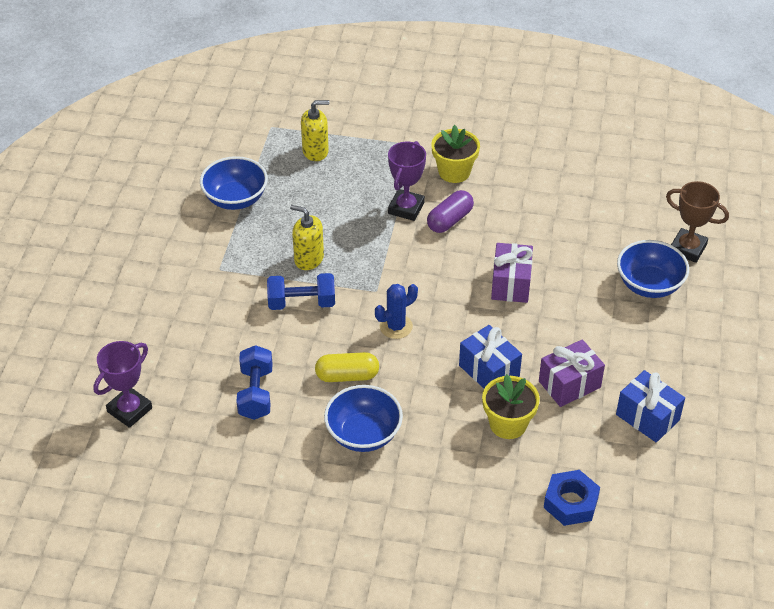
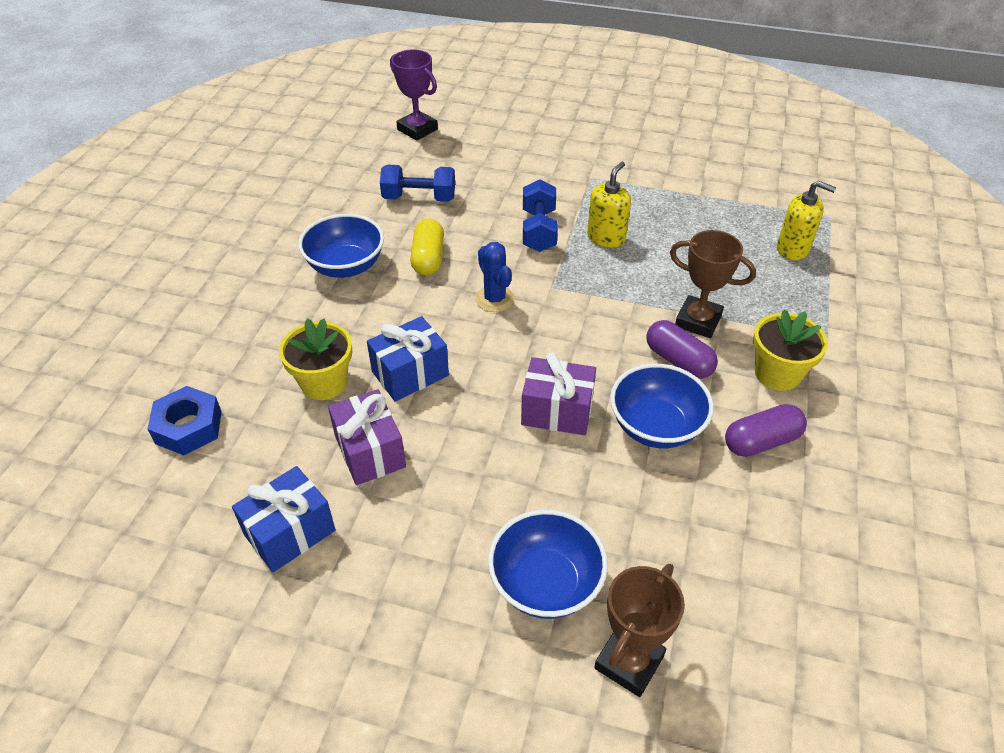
camera: 95 degrees right, 0 degrees up
blue bowl [200,156,268,210] -> blue bowl moved to [610,364,714,448]
yellow soap dispenser [301,100,329,161] -> yellow soap dispenser turned 60 degrees counterclockwise [777,181,836,260]
purple trophy [388,141,426,221] -> brown trophy [670,230,756,338]
none -> purple capsule [725,404,807,457]

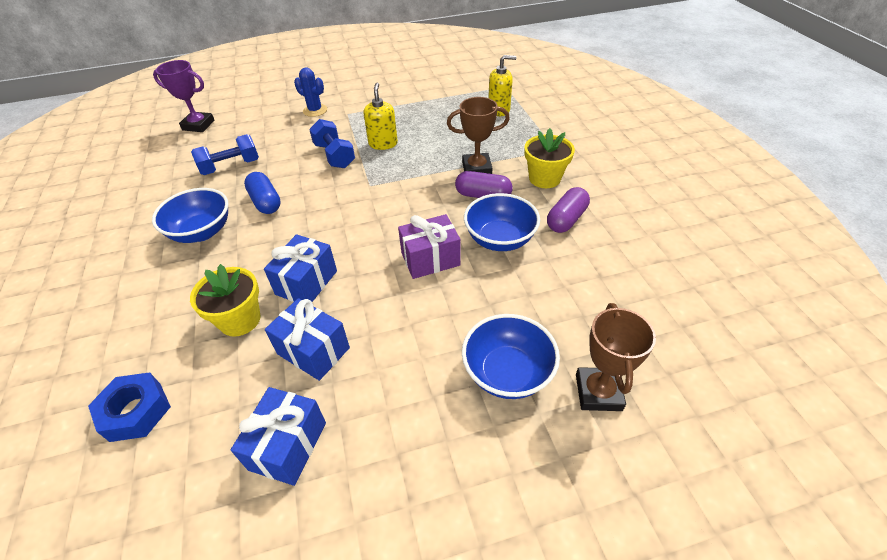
camera: 30 degrees left, 0 degrees up
purple gift [328,389,406,485] -> blue gift [265,298,350,381]
yellow capsule [410,219,444,276] -> blue capsule [244,172,281,214]
blue cactus [475,242,514,312] -> blue cactus moved to [294,67,327,117]

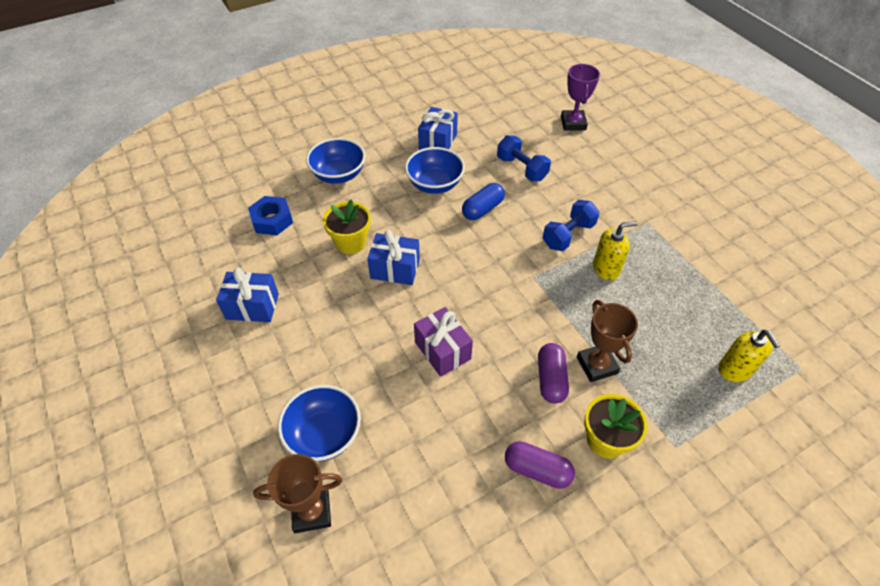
camera: 75 degrees right, 5 degrees up
blue gift [265,298,350,381] -> blue gift moved to [418,107,458,150]
blue cactus [294,67,327,117] -> none
blue bowl [464,193,540,251] -> blue bowl moved to [306,138,365,184]

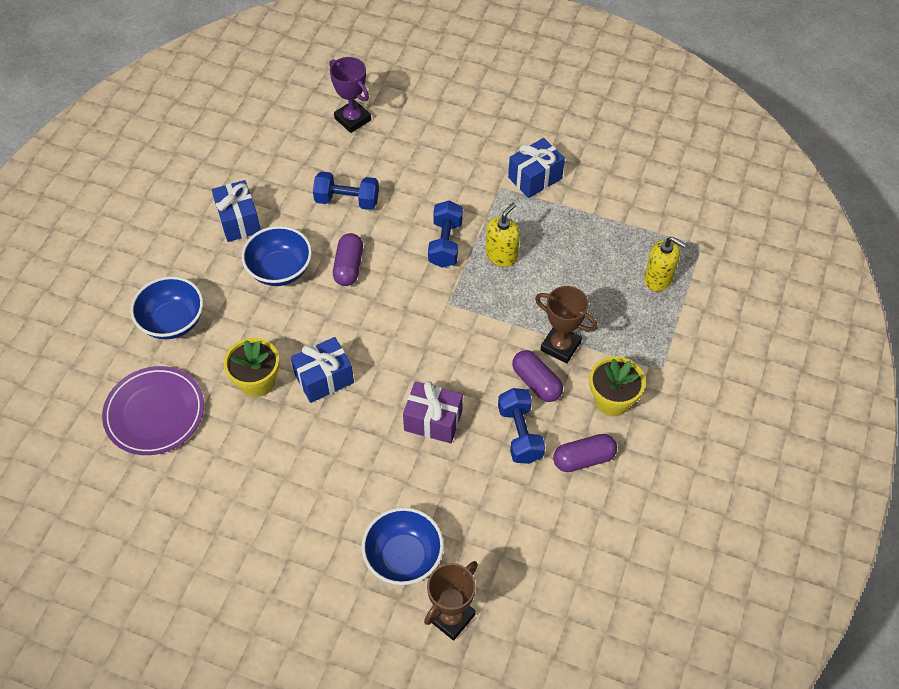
camera: 40 degrees left, 5 degrees up
blue gift [216,268,279,322] -> blue gift moved to [508,138,565,198]
blue nut [248,196,293,235] -> purple plate [102,366,204,455]
blue capsule [462,183,505,220] -> purple capsule [333,233,363,286]
none -> blue dumbbell [498,388,545,464]

